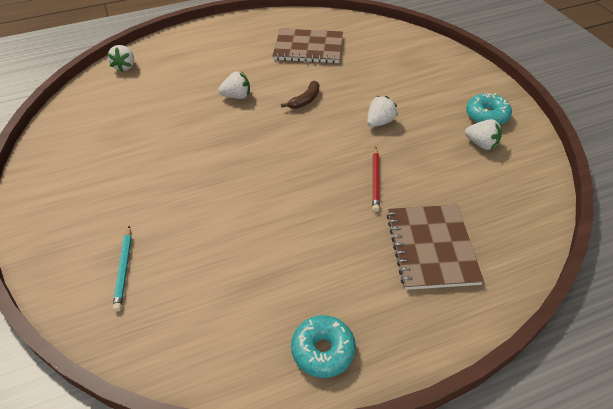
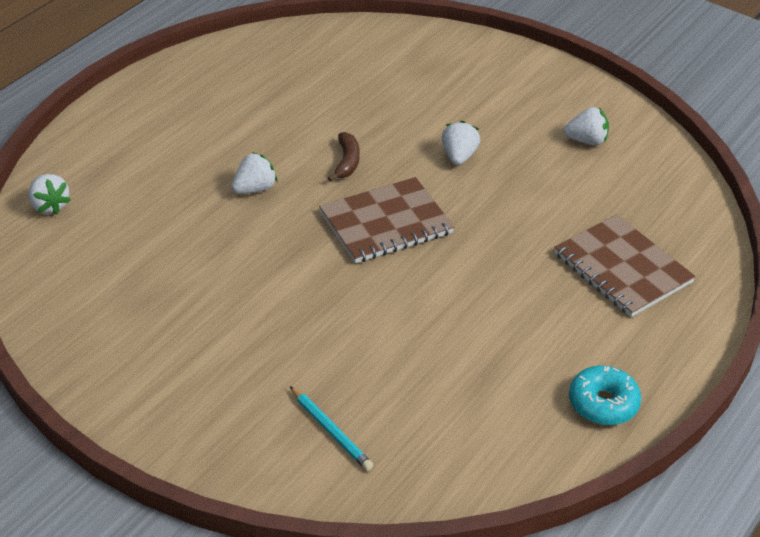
camera: 35 degrees left, 5 degrees down
brown notebook [272,28,343,63] -> brown notebook moved to [319,177,455,263]
red pencil [372,147,380,212] -> none
turquoise donut [466,93,512,125] -> none

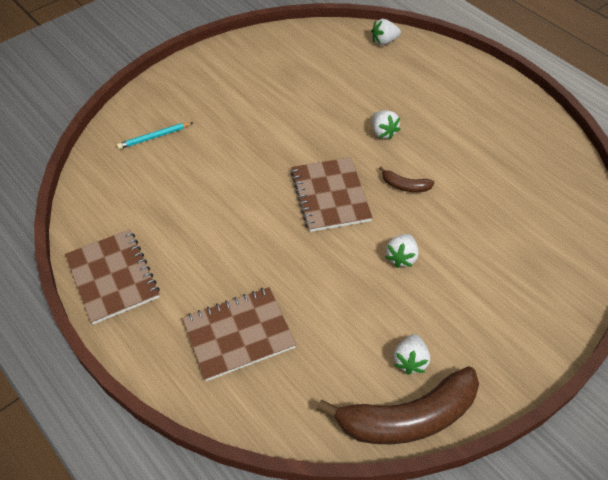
camera: 105 degrees right, 10 degrees up
white strawberry [442,121,480,165] -> white strawberry turned 90 degrees clockwise [385,234,419,268]
turquoise donut [569,365,641,425] -> brown notebook [65,229,160,325]
none -> brown banana [317,366,479,444]

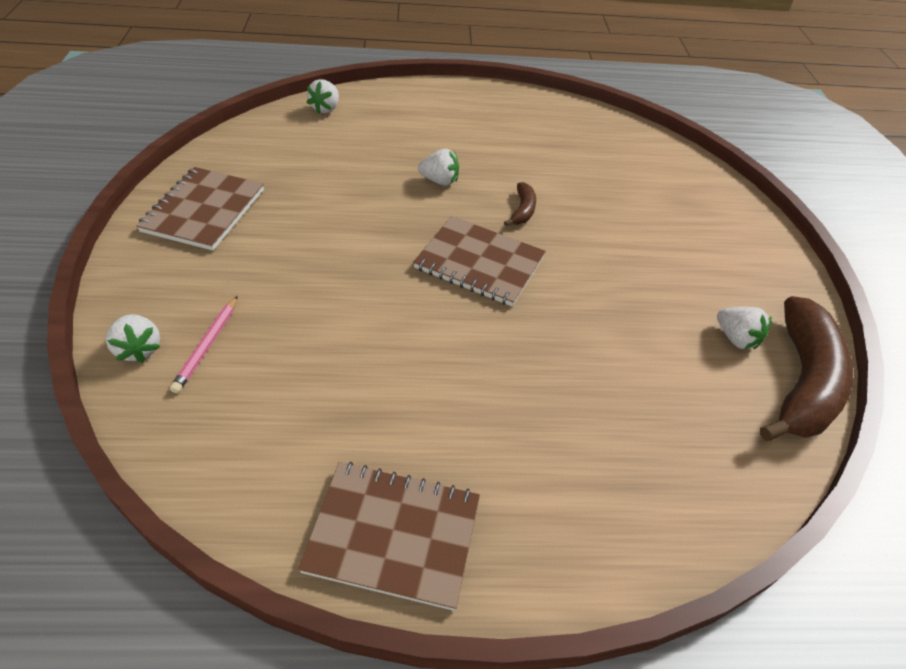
camera: 55 degrees left, 5 degrees down
turquoise pencil [117,122,194,149] -> pink pencil [170,296,238,393]
brown notebook [182,287,296,381] -> brown notebook moved to [136,167,264,251]
brown banana [379,166,434,192] -> brown banana turned 45 degrees counterclockwise [504,182,536,226]
white strawberry [385,234,419,268] -> white strawberry moved to [106,314,160,363]

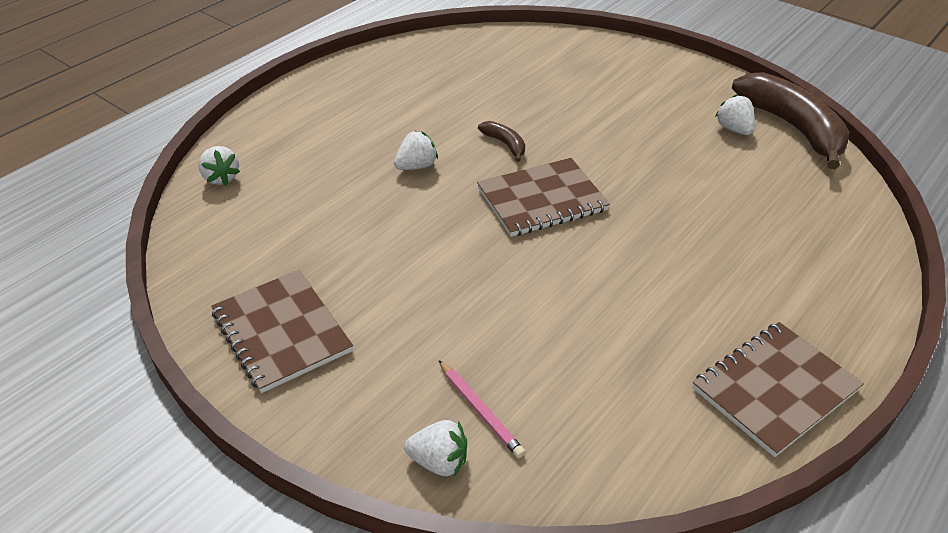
camera: 45 degrees left, 5 degrees down
white strawberry [717,307,772,350] -> white strawberry turned 120 degrees counterclockwise [715,94,755,135]

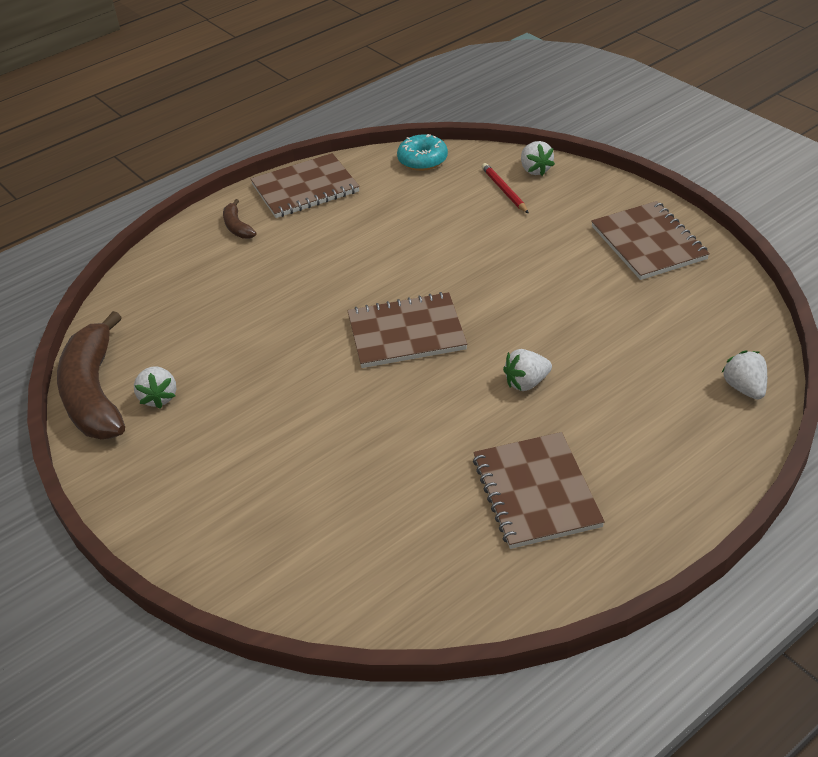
camera: 165 degrees left, 0 degrees up
white strawberry [404,420,467,476] -> white strawberry turned 135 degrees counterclockwise [521,141,555,176]
pink pencil [439,360,526,458] -> red pencil [482,163,529,214]
brown banana [478,121,525,162] -> brown banana moved to [223,199,256,239]
none -> turquoise donut [397,134,448,171]
none -> brown notebook [473,432,605,549]

